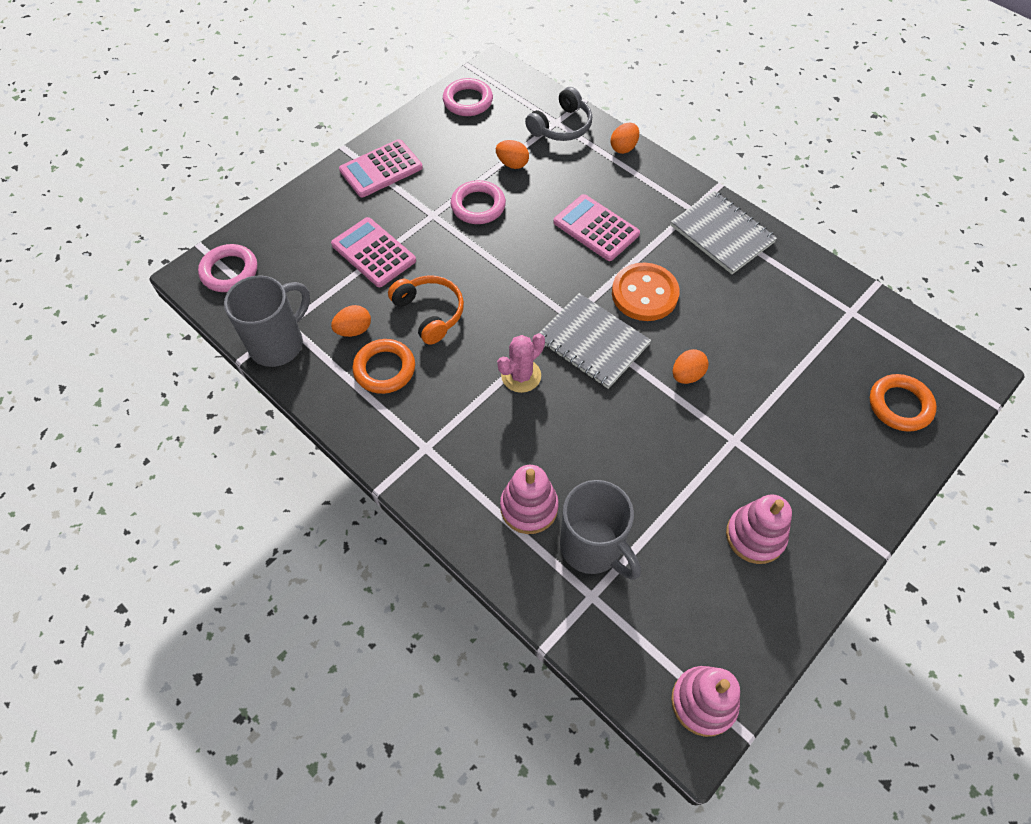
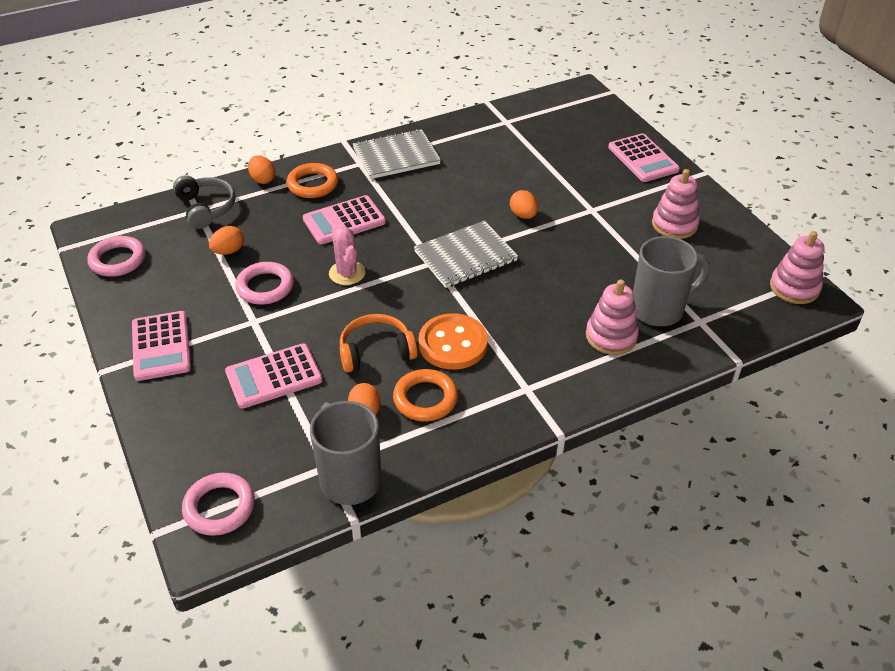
camera: 70 degrees left, 15 degrees down
pink cactus [497,333,545,393] -> pink cactus moved to [329,226,365,285]
orange button [612,263,680,321] -> orange button moved to [419,313,488,370]
orange ring [870,374,937,432] -> orange ring moved to [287,163,338,198]
none -> pink calculator [608,133,680,182]

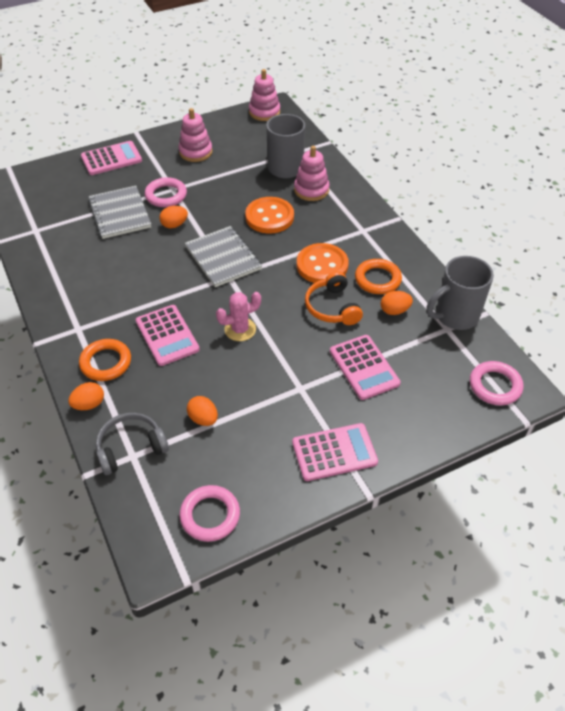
camera: 90 degrees left, 5 degrees up
pink ring [235,262,294,305] -> pink ring moved to [145,177,187,207]
grey notebook [353,129,441,179] -> grey notebook moved to [88,186,151,239]
none -> orange button [245,197,294,234]

